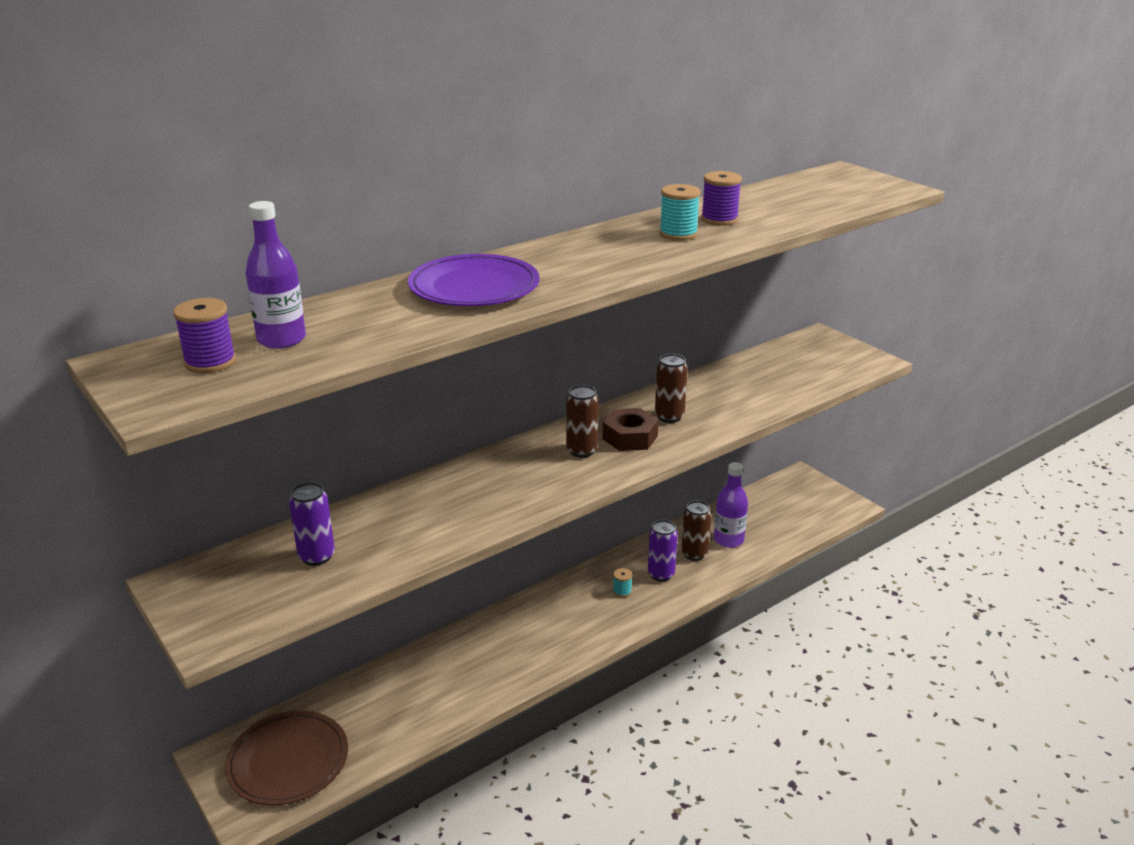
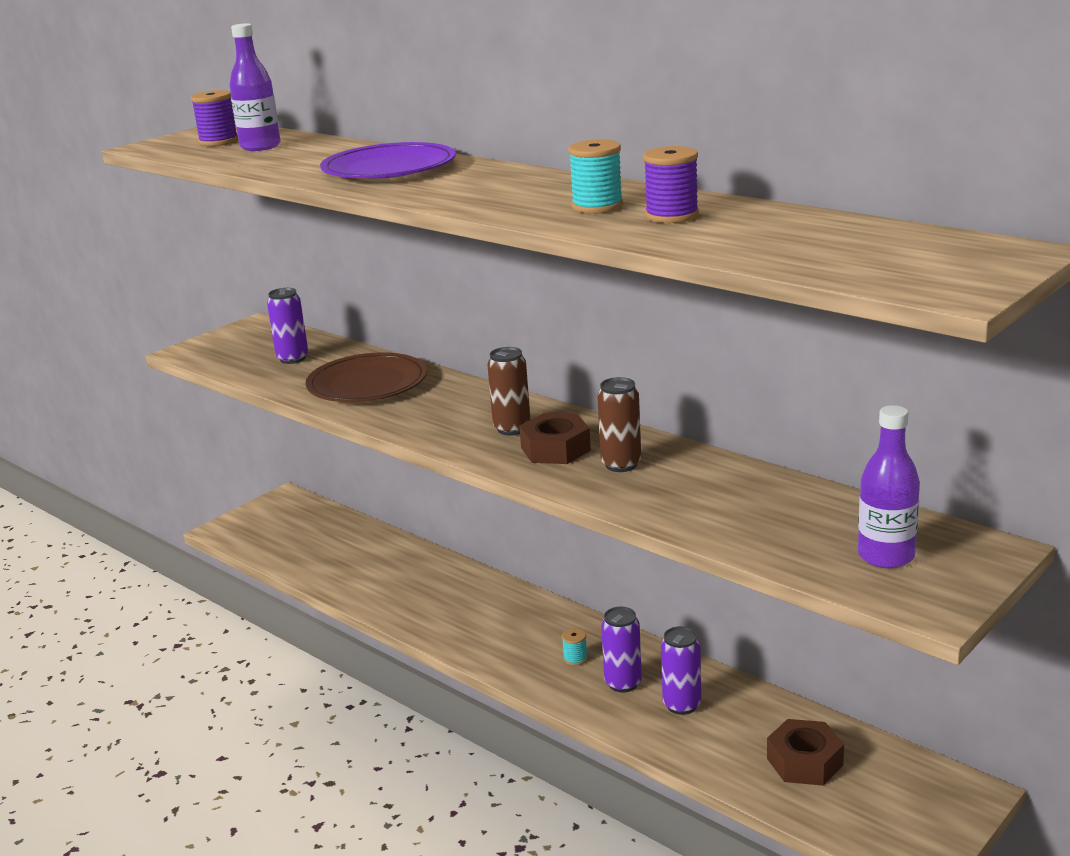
camera: 80 degrees right, 5 degrees down
brown plate [225,711,348,805] -> brown plate moved to [305,352,427,402]
brown can [682,501,711,561] -> purple can [661,626,701,715]
purple bottle [714,462,748,548] -> purple bottle moved to [858,405,920,568]
none -> brown nut [767,719,844,786]

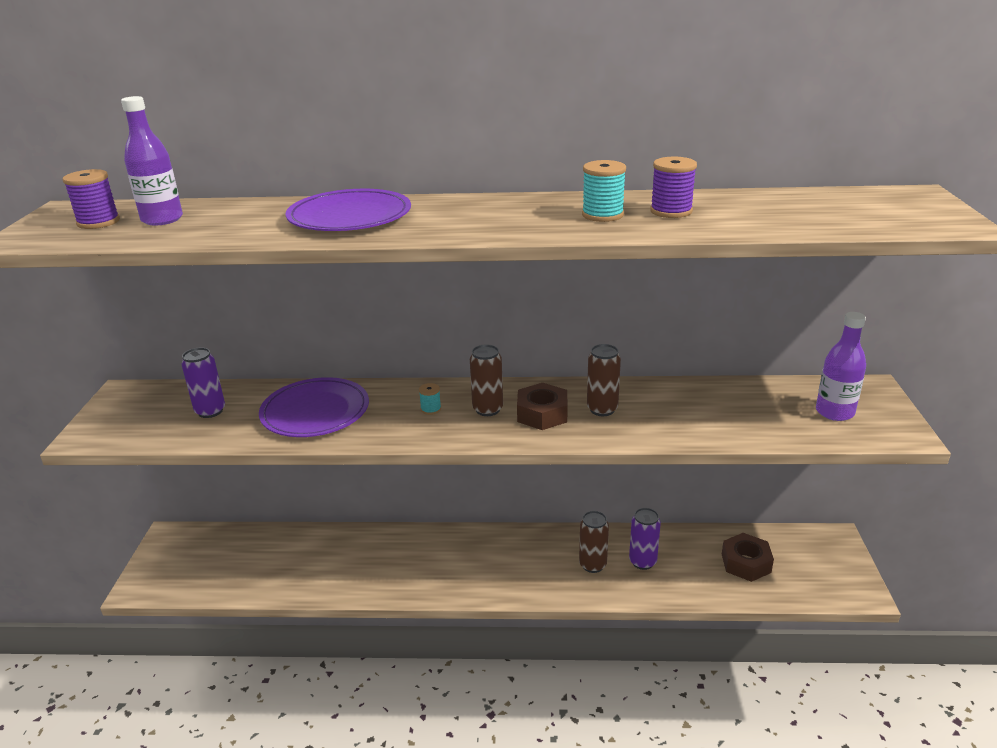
camera: 40 degrees left, 5 degrees up
brown plate [305,352,427,402] -> purple plate [259,377,369,437]
turquoise spool [562,628,588,666] -> turquoise spool moved to [419,383,441,415]
purple can [601,607,642,693] -> brown can [579,511,609,573]

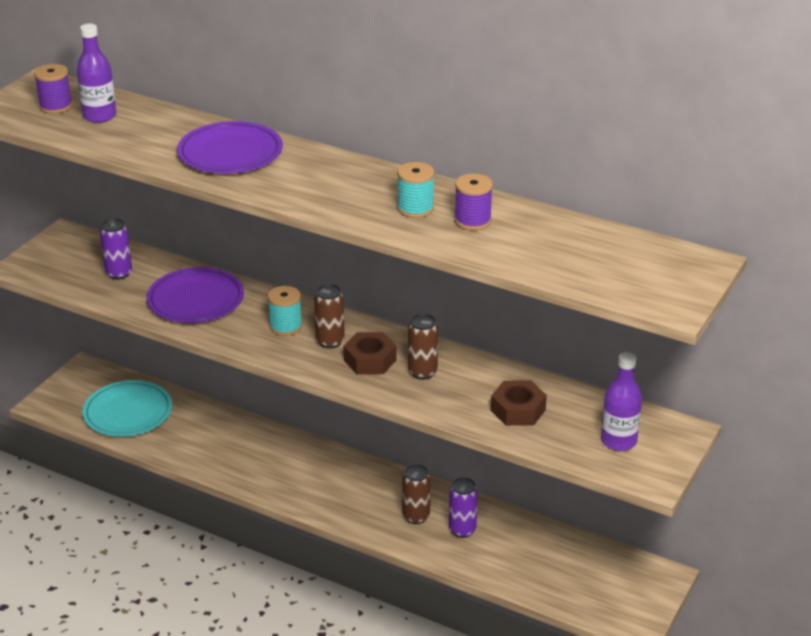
camera: 25 degrees right, 5 degrees up
turquoise spool [419,383,441,415] -> turquoise spool [268,286,302,336], size x1.72
brown nut [722,533,774,582] -> brown nut moved to [491,381,547,426]
none -> turquoise plate [83,380,172,437]

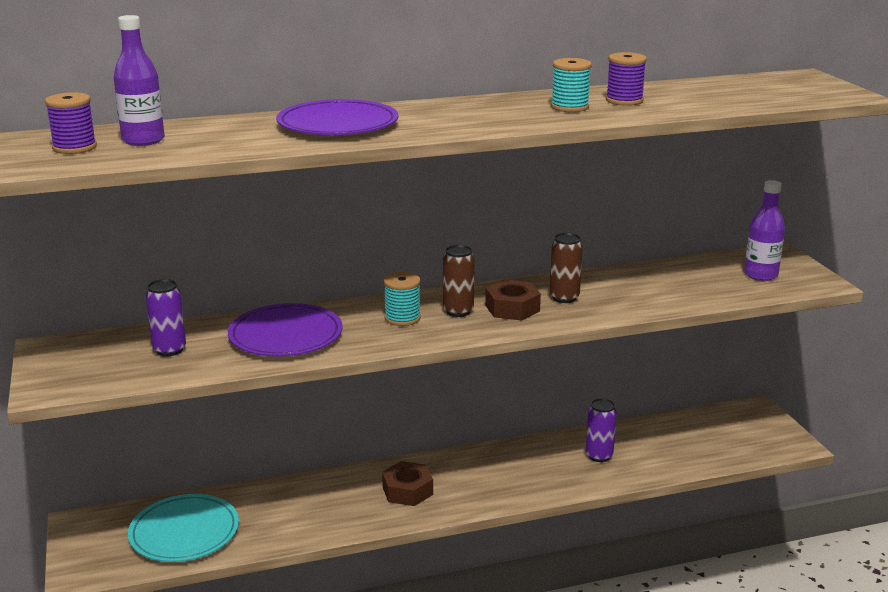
camera: 45 degrees left, 10 degrees down
brown can [403,464,430,524] -> none
brown nut [491,381,547,426] -> brown nut moved to [382,461,433,506]

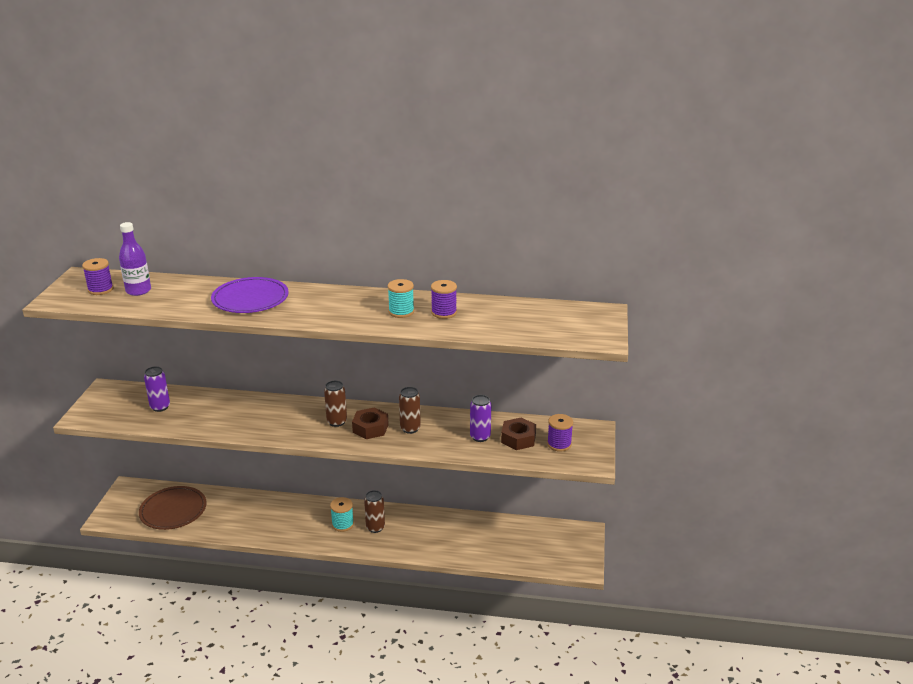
camera: 25 degrees right, 5 degrees up
turquoise plate [128,494,239,562] -> brown plate [139,486,206,530]
purple plate [228,303,343,356] -> none
brown nut [382,461,433,506] -> brown nut moved to [501,418,536,450]
turquoise spool [383,272,421,326] -> turquoise spool moved to [330,497,354,532]
purple can [586,398,617,462] -> purple can moved to [470,395,491,442]
purple bottle [744,180,785,281] -> purple spool [547,414,573,452]
none -> brown can [364,490,385,533]

